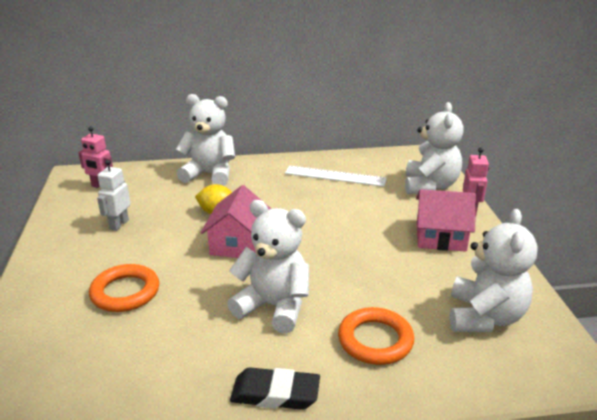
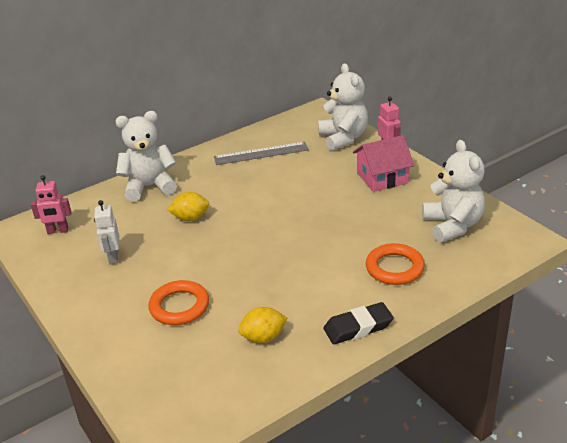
camera: 25 degrees left, 5 degrees up
pink house [201,185,271,258] -> none
white teddy bear [227,200,309,333] -> none
white ruler [285,166,387,187] -> grey ruler [214,142,309,165]
none -> yellow lemon [238,307,287,343]

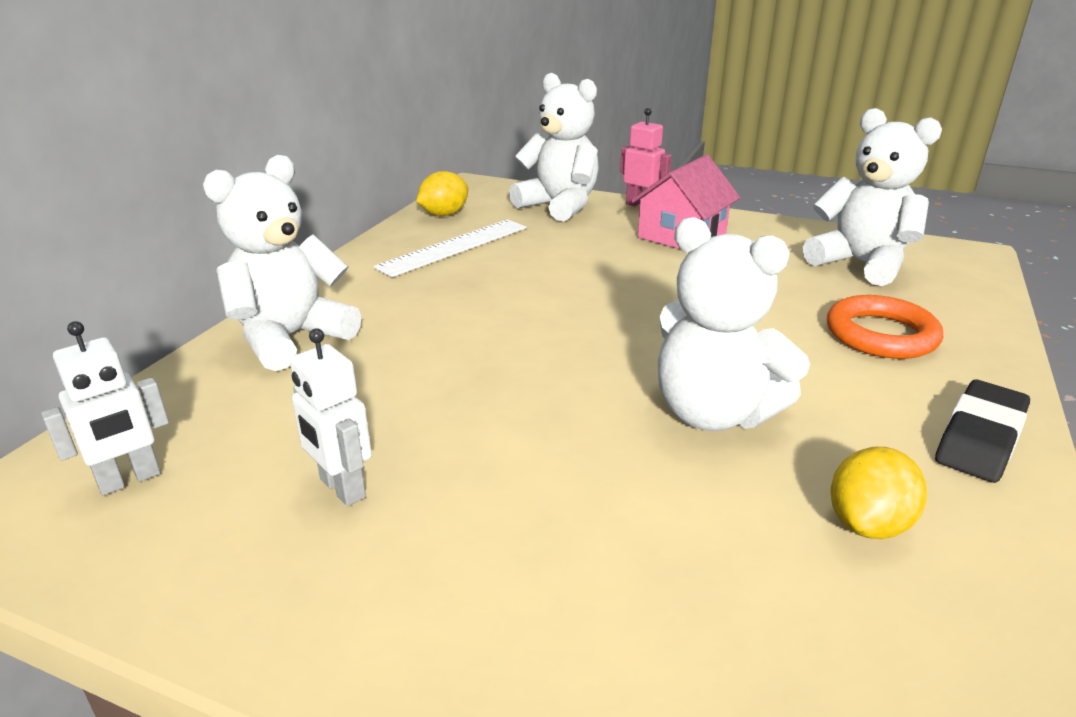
camera: 35 degrees left, 5 degrees down
pink robot [31,175,72,234] -> white robot [41,321,169,495]
orange ring [149,280,209,325] -> none
yellow lemon [168,192,209,221] -> yellow lemon moved to [416,171,468,216]
grey ruler [214,142,309,165] -> white ruler [373,219,526,277]
none -> white teddy bear [658,217,810,431]

